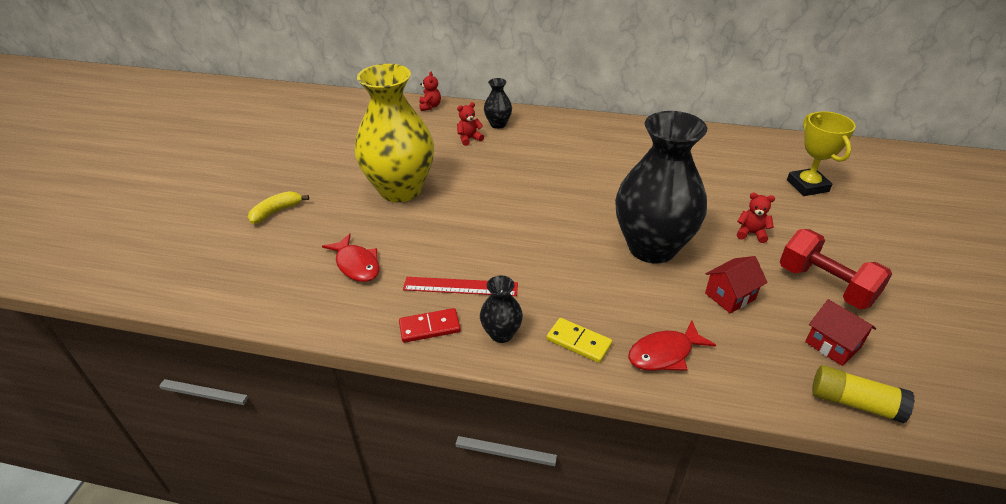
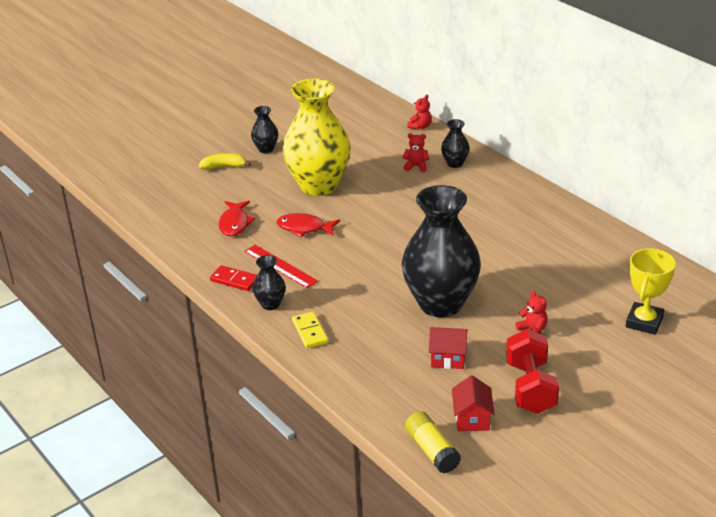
camera: 40 degrees right, 5 degrees down
red fish [628,321,716,371] -> red fish moved to [277,213,340,237]
none -> black vase [251,106,278,153]

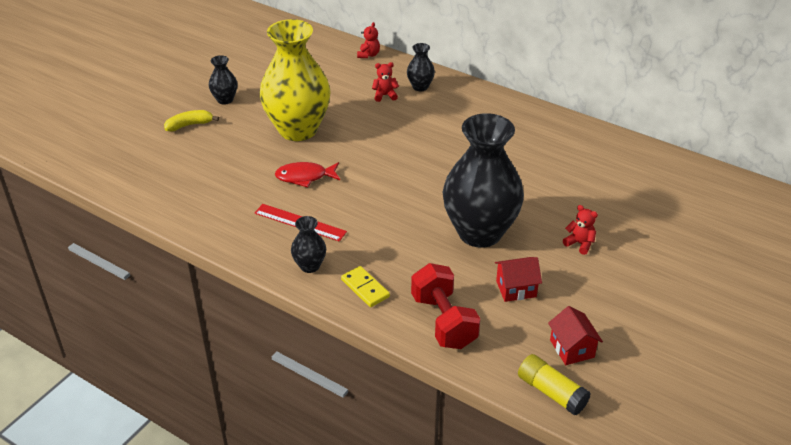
camera: 20 degrees left, 5 degrees up
red domino [210,265,257,291] -> none
red fish [219,201,255,236] -> none
red dumbbell [506,329,559,414] -> red dumbbell moved to [411,263,480,349]
yellow trophy [626,248,676,335] -> none

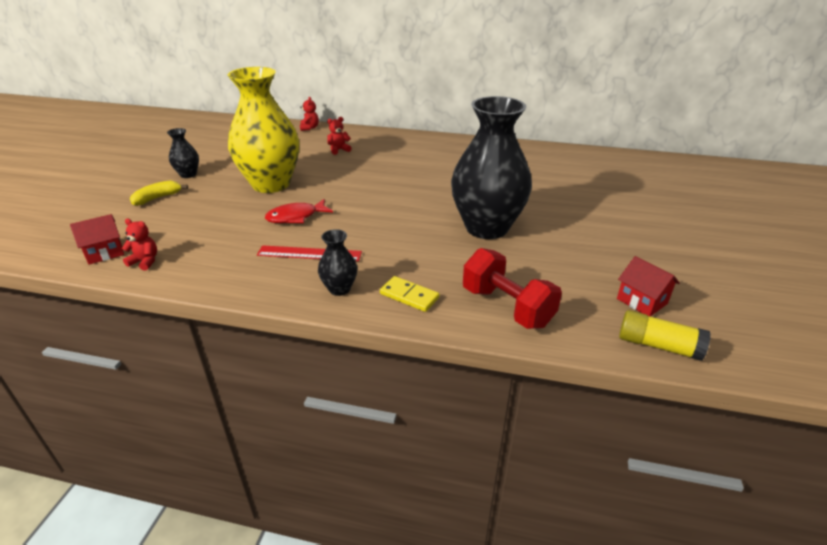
camera: 20 degrees left, 5 degrees down
black vase [407,43,435,91] -> none
red house [495,257,542,302] -> red house moved to [70,214,125,265]
red teddy bear [563,205,598,255] -> red teddy bear moved to [122,219,157,271]

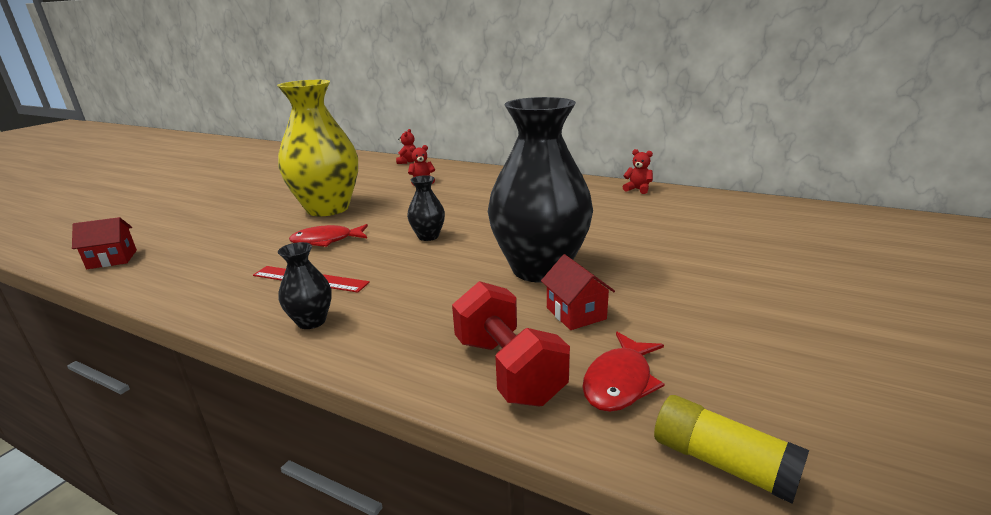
camera: 15 degrees right, 10 degrees down
red teddy bear [122,219,157,271] -> red teddy bear moved to [623,149,653,194]
yellow banana [130,180,188,206] -> none
black vase [167,128,199,178] -> black vase moved to [407,175,445,241]
yellow domino [380,276,439,312] -> none
red house [617,256,680,317] -> red house moved to [541,254,615,330]
none -> red fish [582,332,665,412]

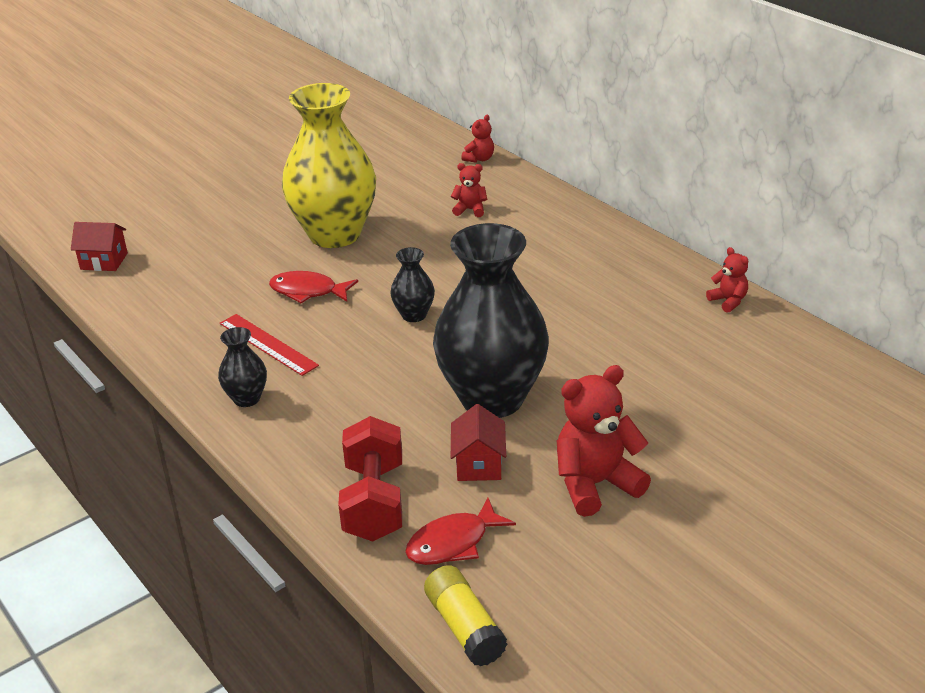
camera: 25 degrees right, 10 degrees up
none -> red teddy bear [556,365,651,517]

